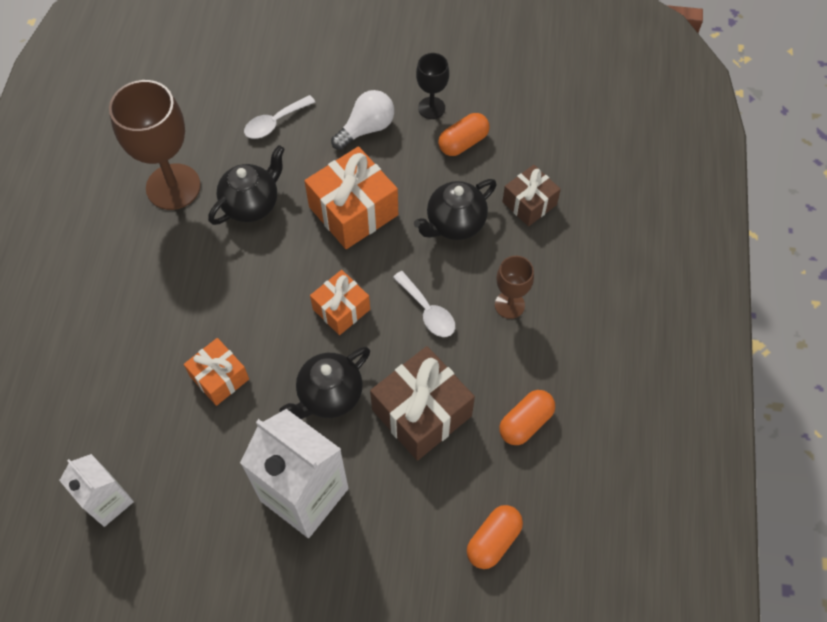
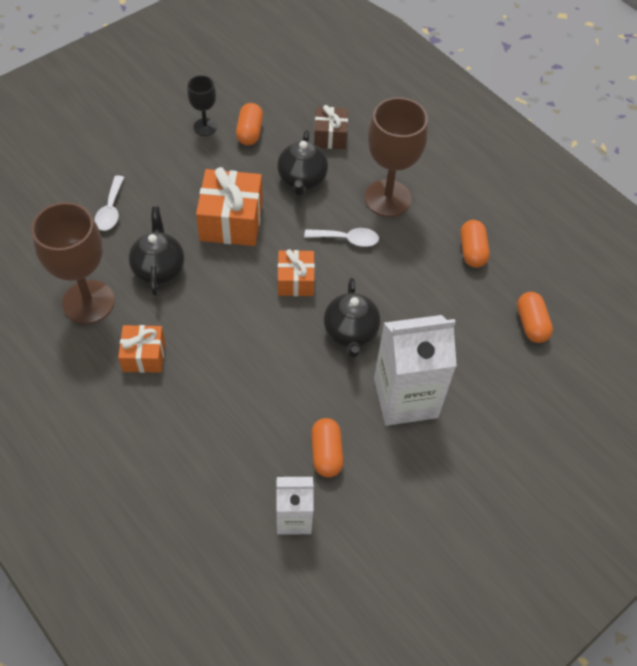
camera: 50 degrees left, 5 degrees down
orange gift [184,338,249,406] -> orange gift moved to [118,325,165,373]
white light bulb [331,90,394,150] -> none
brown gift [370,346,475,461] -> none
brown goblet [495,256,534,319] -> brown goblet [365,97,428,217], size x1.90
none -> orange capsule [311,418,344,478]

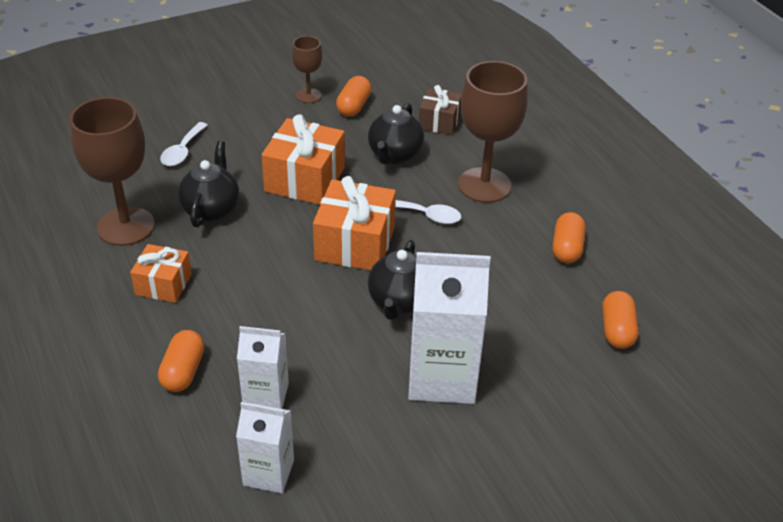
camera: 15 degrees right, 15 degrees down
black goblet [187,75,217,136] -> brown goblet [292,36,322,103]
orange gift [278,249,315,296] -> orange gift [313,176,396,270], size x1.65
orange capsule [311,418,344,478] -> orange capsule moved to [158,330,204,392]
none -> white carton [237,326,289,409]

